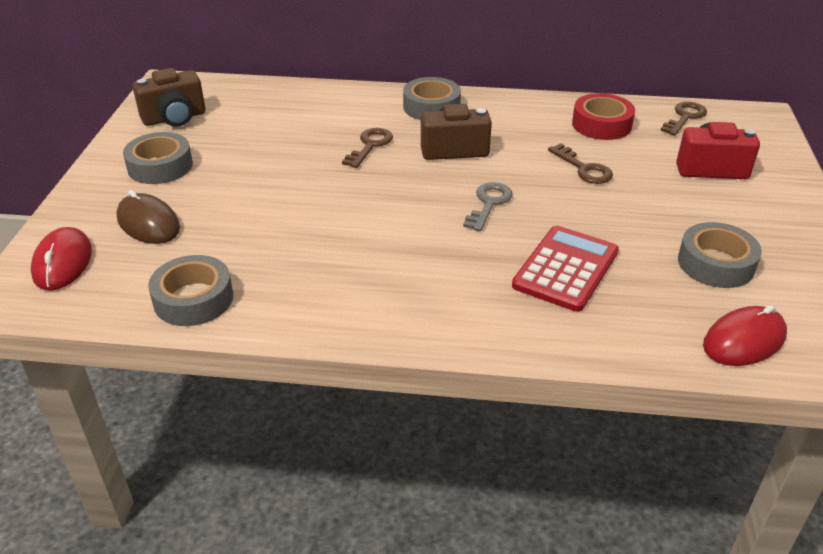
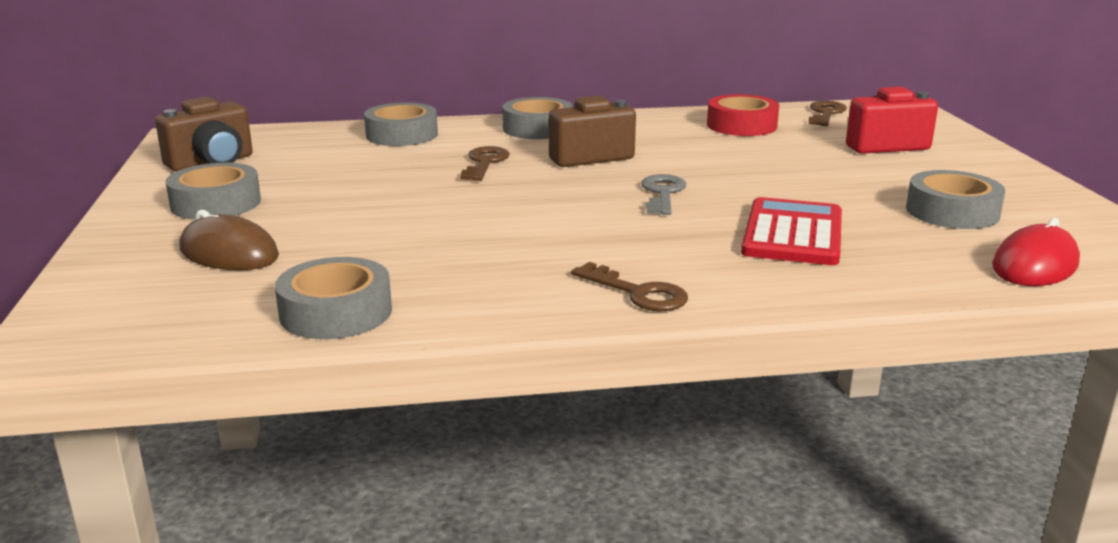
camera: 15 degrees left, 15 degrees down
red mouse [31,227,92,291] -> none
brown key [548,143,613,184] -> brown key moved to [571,262,688,311]
none -> grey tape [364,103,438,146]

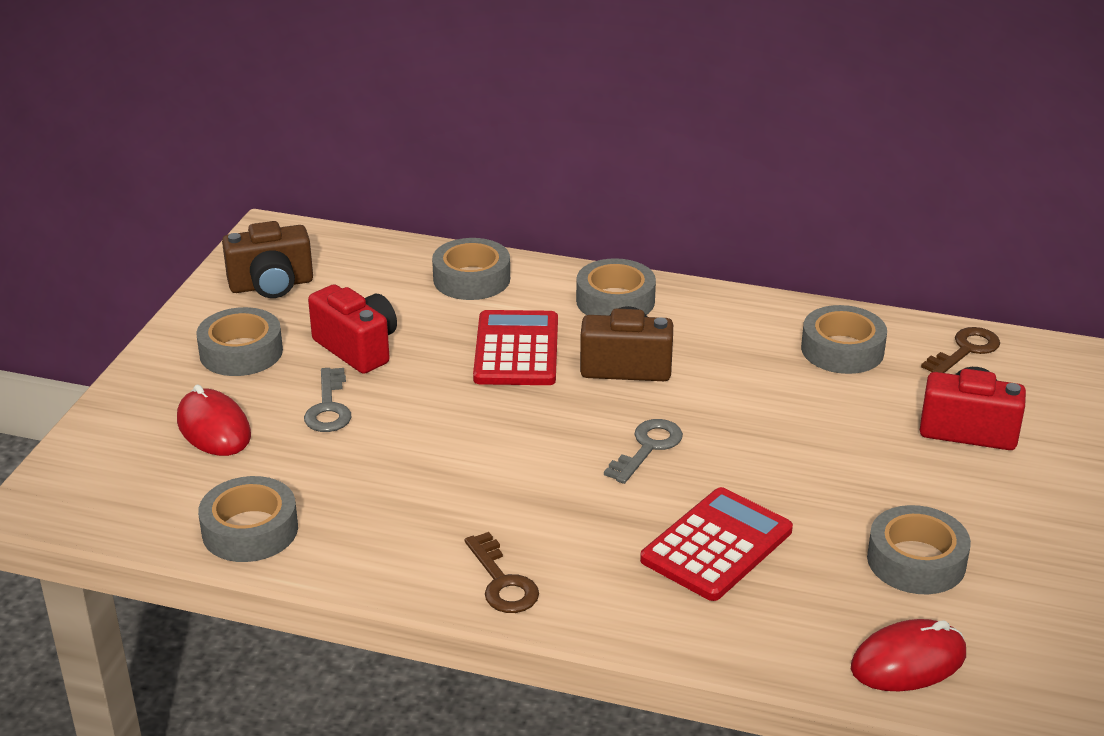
camera: 25 degrees right, 10 degrees up
brown mouse [179,210,279,270] -> red mouse [177,384,251,456]
brown key [460,146,510,181] -> red calculator [473,310,558,385]
red tape [707,94,779,136] -> grey tape [801,305,887,374]
none -> grey key [304,368,351,432]
none -> red camera [308,284,397,374]

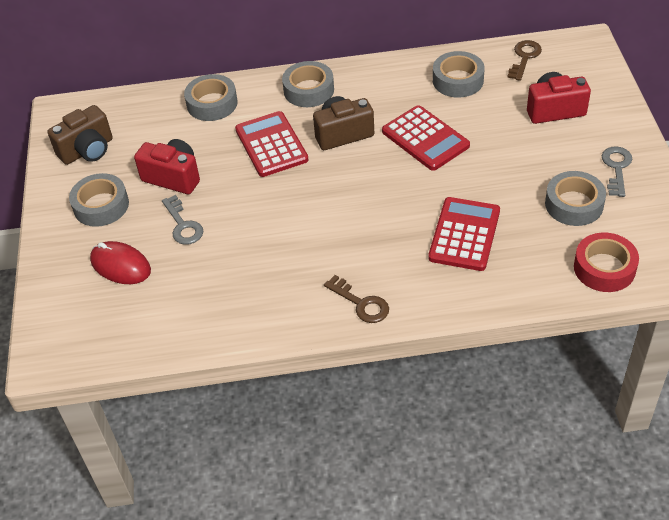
camera: 20 degrees left, 15 degrees up
grey tape [198,476,298,562] -> none
grey key [604,419,683,484] -> grey key moved to [602,146,632,197]
red mouse [851,619,966,691] -> red tape [574,233,639,292]
none -> red calculator [382,105,470,171]

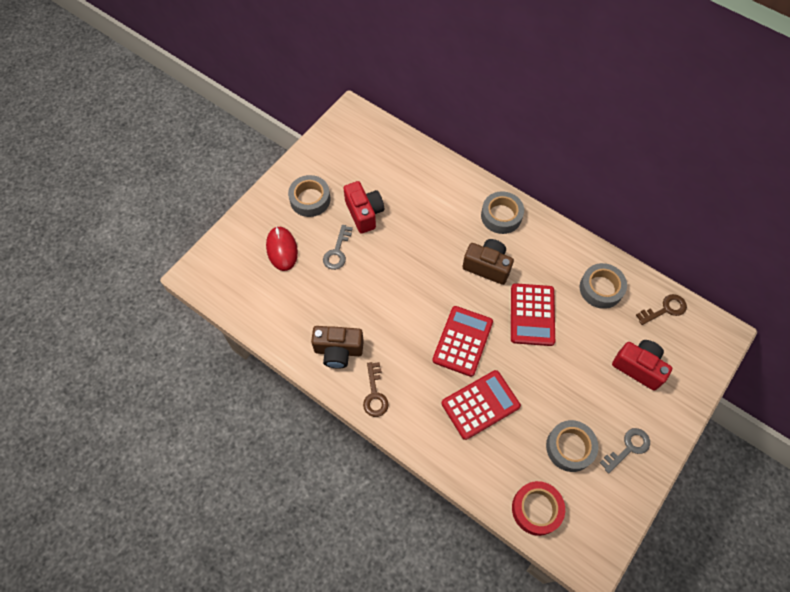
camera: 40 degrees right, 15 degrees up
brown camera [47,105,113,165] -> brown camera moved to [311,326,364,369]
grey tape [184,74,238,121] -> none
red calculator [235,111,309,177] -> red calculator moved to [432,306,493,377]

